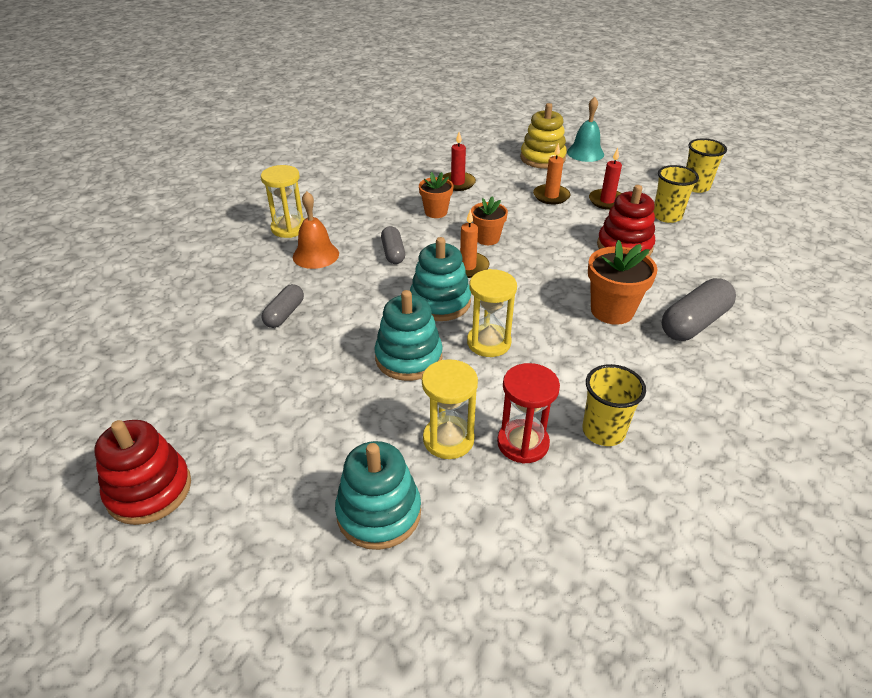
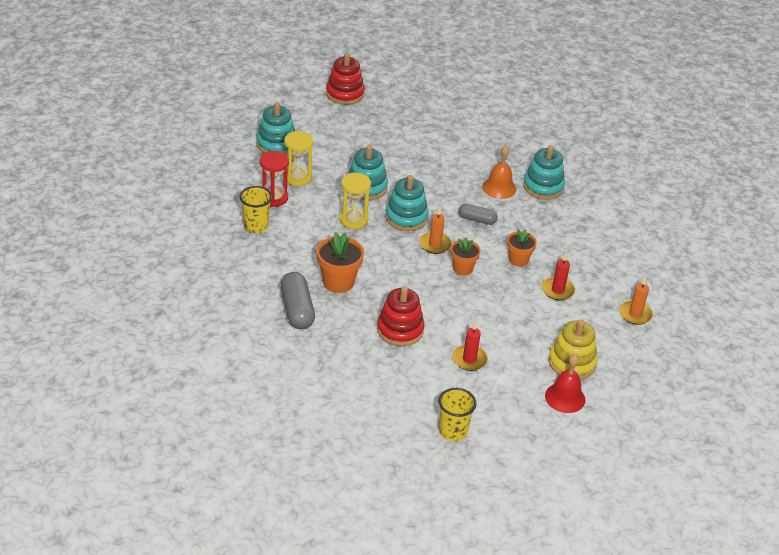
camera: 115 degrees right, 0 degrees up
yellow hourglass [261,165,305,238] -> turquoise stacking toy [523,145,565,200]
grey capsule [261,284,304,328] -> none
orange candle [533,143,570,205] -> orange candle moved to [619,276,653,325]
turquoise bell [567,97,604,162] -> red bell [545,354,585,413]
yellow cup [653,165,699,223] -> none

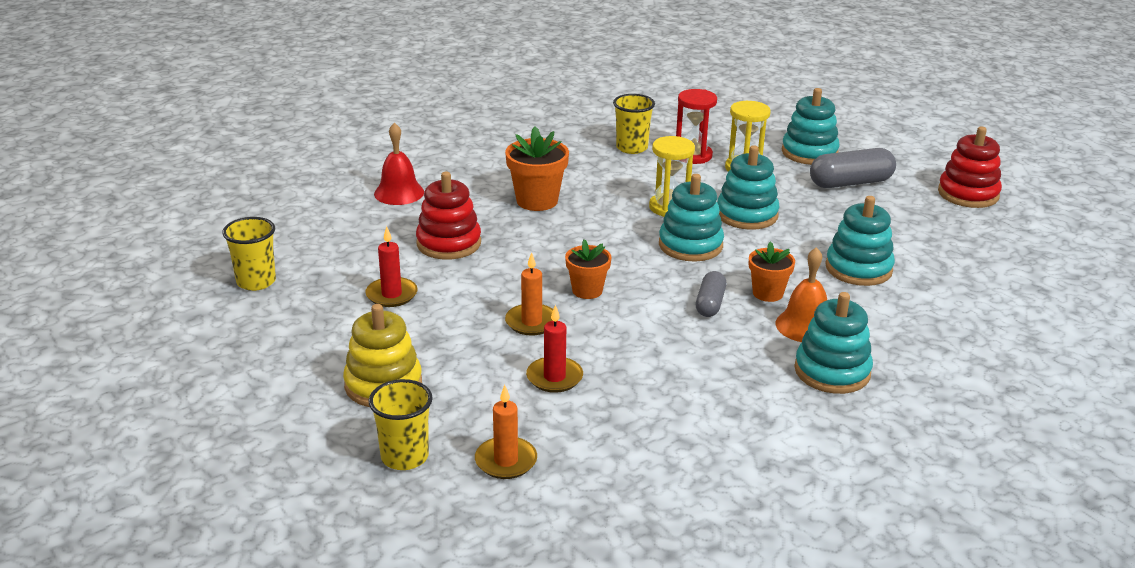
camera: 90 degrees right, 10 degrees down
grey capsule [280,272,315,329] -> grey capsule moved to [810,148,896,188]
orange candle [419,206,452,254] -> orange candle moved to [505,252,553,336]
orange flower pot [507,229,537,267] -> orange flower pot moved to [749,242,795,302]
red bell [545,354,585,413] -> red bell moved to [374,122,424,205]
none -> yellow cup [368,379,433,470]
none -> turquoise stacking toy [825,196,895,286]

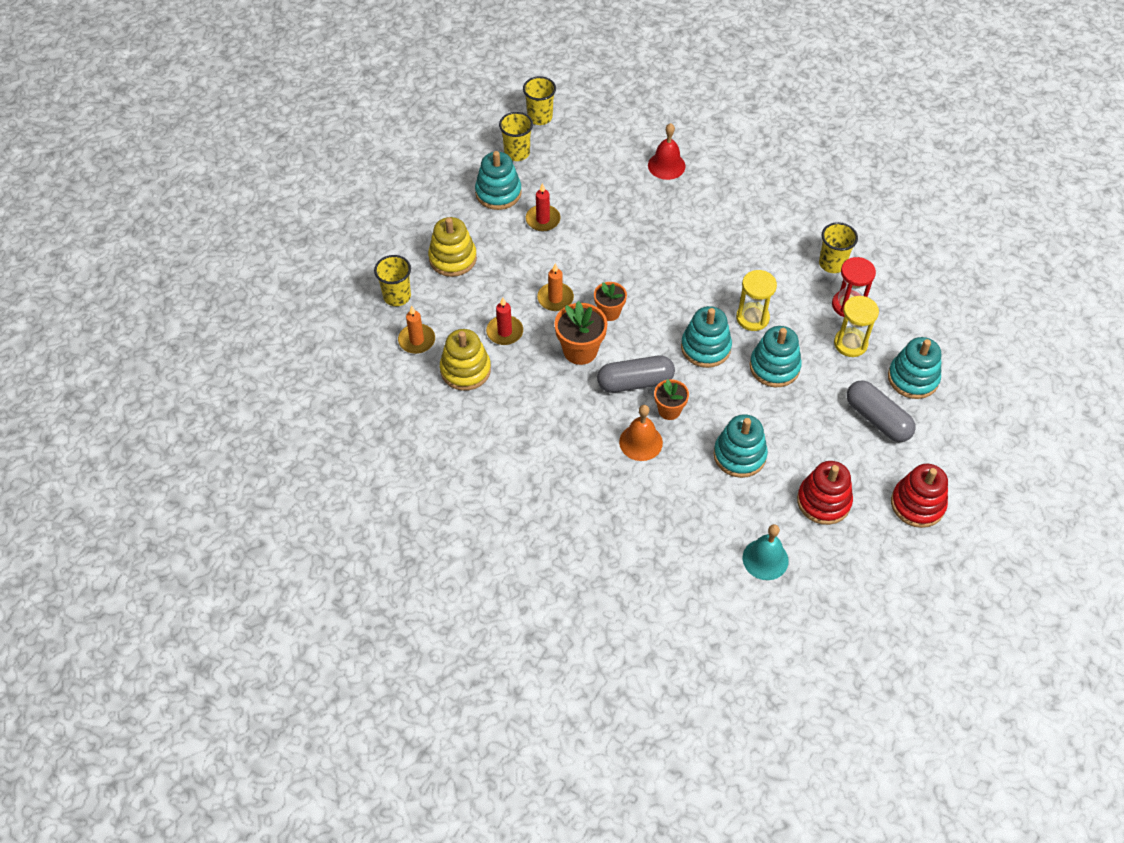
camera: 65 degrees right, 25 degrees up
red stacking toy [416,172,481,260] -> red stacking toy moved to [797,461,853,525]
orange flower pot [505,126,569,211] -> orange flower pot moved to [554,301,607,365]
grey capsule [696,271,727,317] -> grey capsule [597,355,675,393], size x1.64
turquoise stacking toy [794,292,873,394] -> turquoise stacking toy moved to [475,151,522,210]
none -> yellow stacking toy [440,329,491,391]
none -> yellow cup [523,76,556,125]
none -> turquoise bell [743,524,789,580]

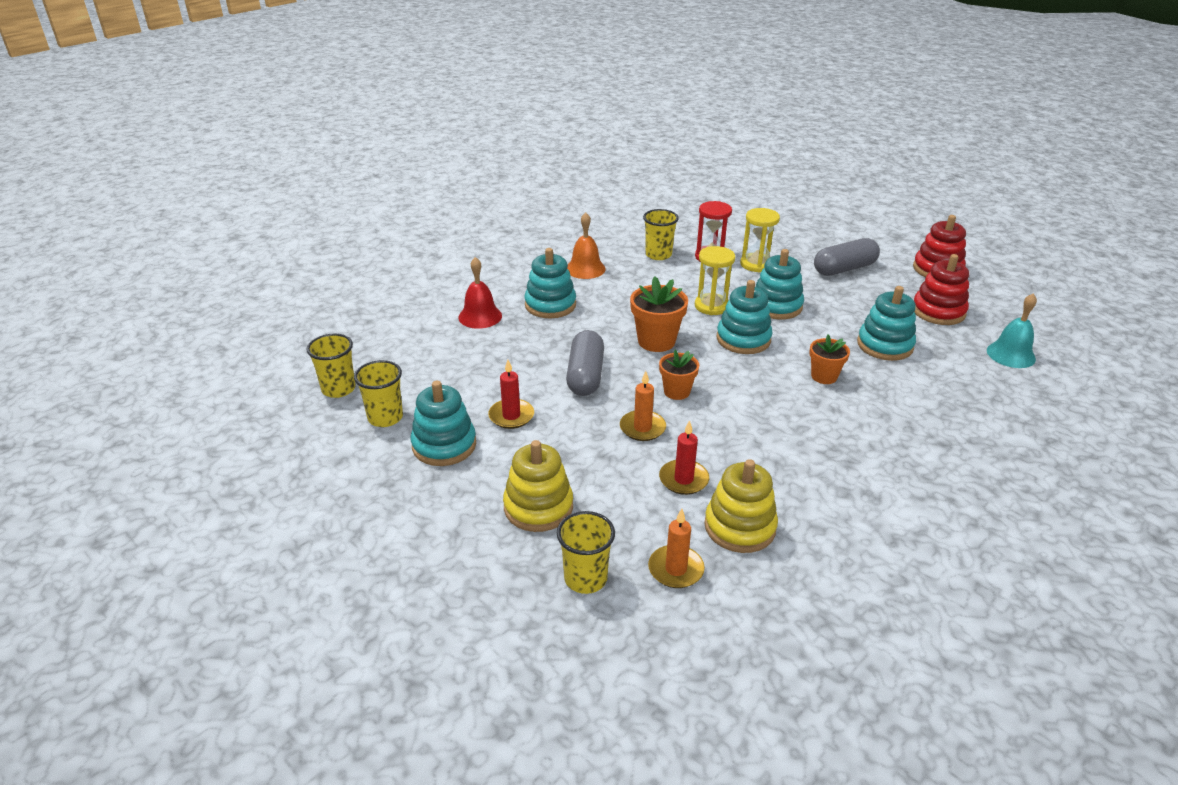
camera: 75 degrees left, 20 degrees down
orange flower pot [554,301,607,365] -> orange flower pot moved to [630,276,688,352]
grey capsule [597,355,675,393] -> grey capsule moved to [566,330,604,396]
orange bell [619,405,663,461] -> orange bell moved to [567,213,606,279]
turquoise stacking toy [888,337,941,399] -> turquoise stacking toy moved to [525,248,576,318]

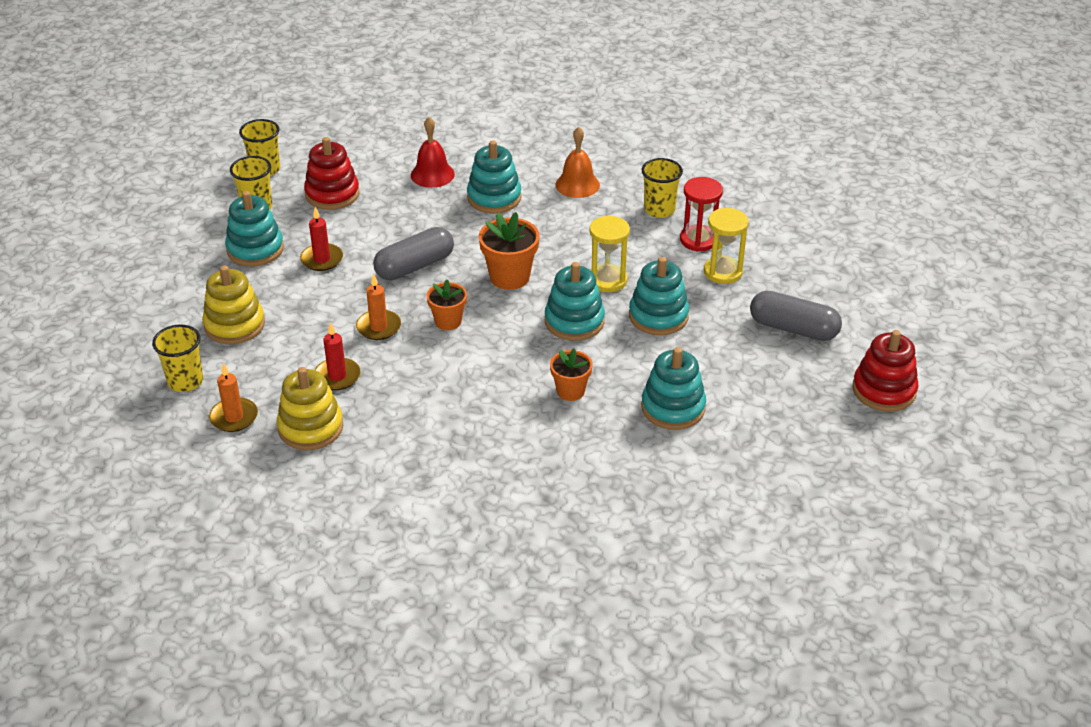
camera: 50 degrees right, 5 degrees up
red stacking toy [914,254,969,325] -> red stacking toy moved to [304,137,359,210]
turquoise bell [987,293,1037,368] -> none

